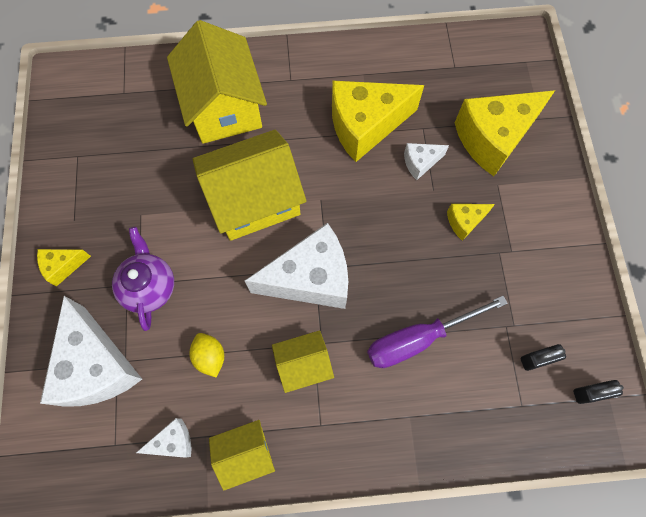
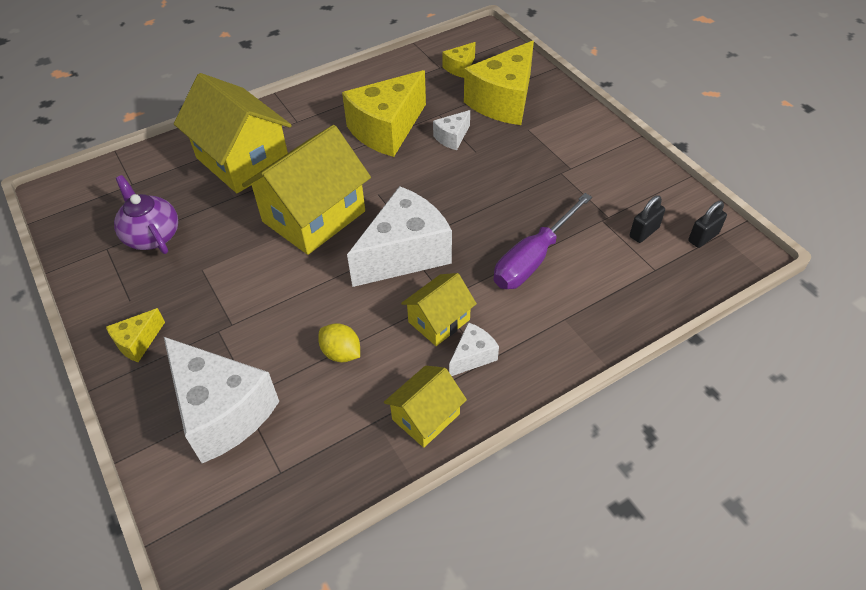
camera: 25 degrees left, 20 degrees down
purple teapot [112,227,174,331] -> purple teapot moved to [114,175,178,254]
white cheese [136,418,192,458] -> white cheese moved to [449,322,499,376]
yellow cheese [447,204,495,241] -> yellow cheese moved to [442,42,475,78]

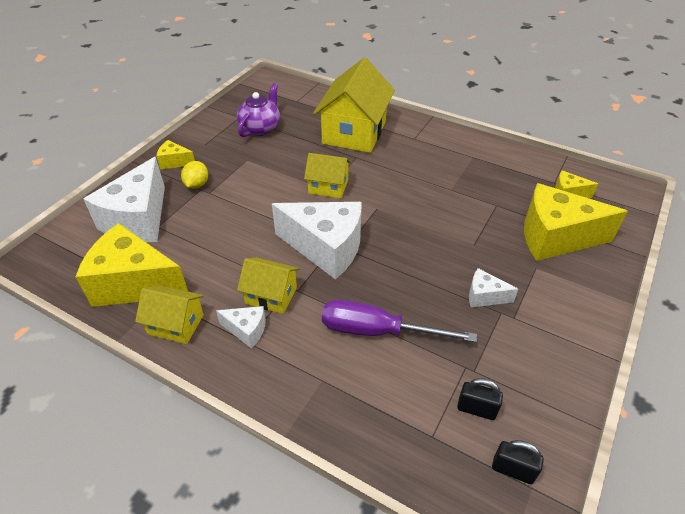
camera: 60 degrees right, 5 degrees down
yellow house [242,125,371,255] -> yellow house [304,153,351,198], size x0.53
yellow lemon [318,323,360,362] -> yellow lemon moved to [181,161,208,189]
yellow cheese [342,70,426,157] -> yellow cheese moved to [76,223,188,307]
white cheese [433,110,470,150] -> white cheese moved to [469,268,518,307]

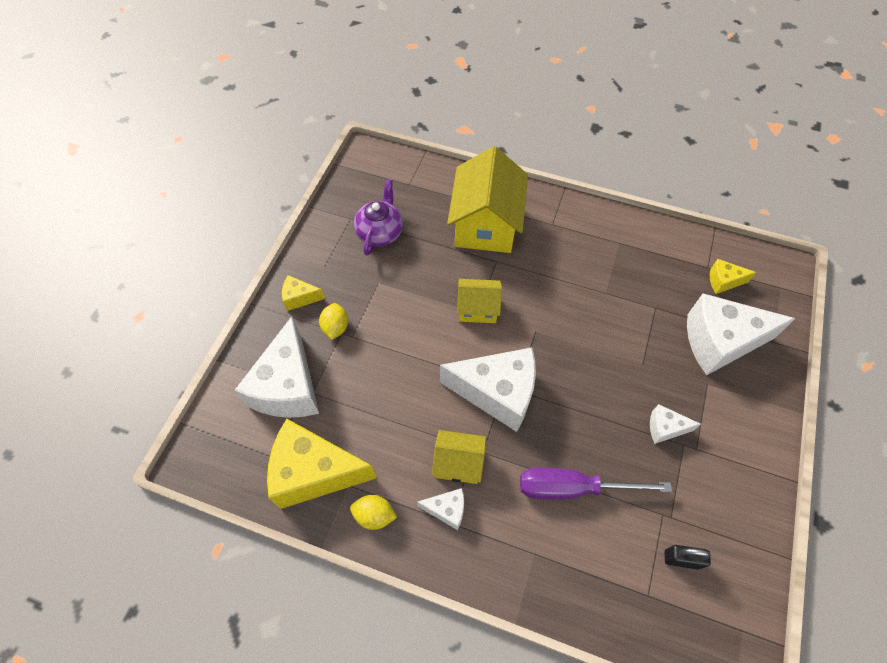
camera: 10 degrees left, 15 degrees up
yellow house [135,285,204,344] -> yellow lemon [350,495,397,530]
black padlock [492,440,544,484] -> none
yellow cheese [524,183,628,261] -> white cheese [687,293,796,375]

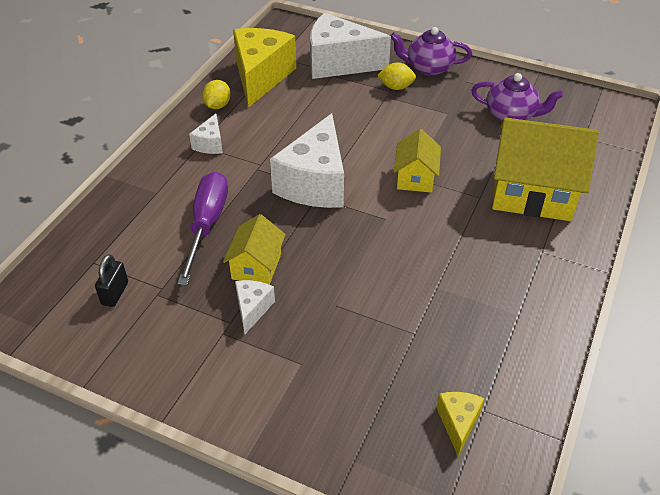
camera: 95 degrees right, 15 degrees down
yellow cheese [282,275,325,311] -> purple teapot [391,27,472,76]
yellow house [432,430,486,484] -> yellow house moved to [223,214,286,285]
white cheese [687,293,796,375] -> none

